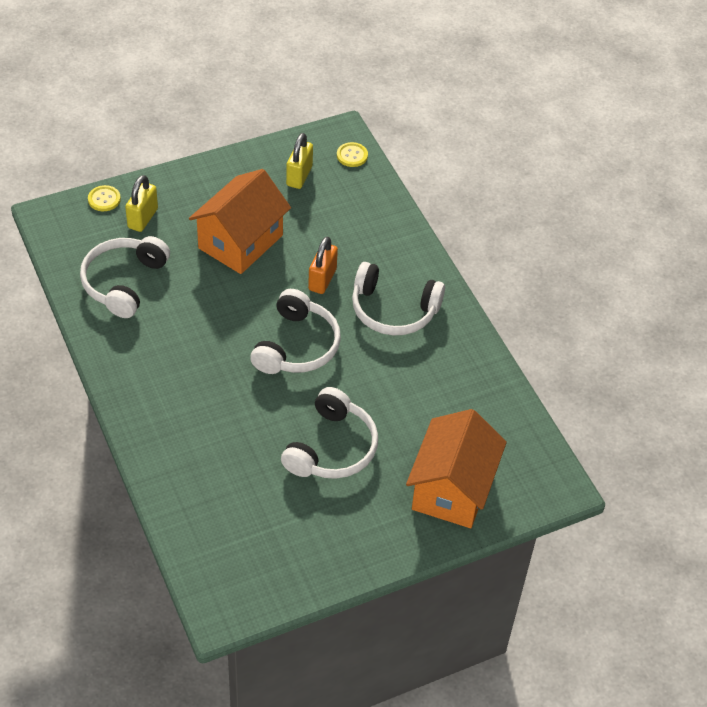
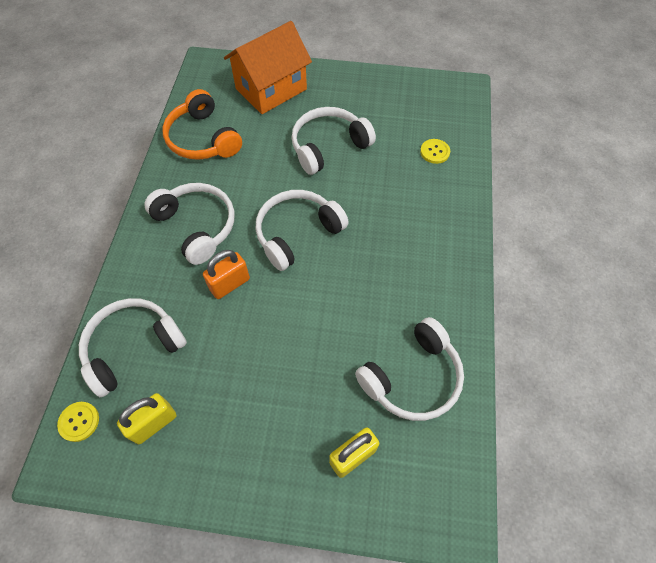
camera: 145 degrees left, 10 degrees up
yellow button [88,185,121,211] -> yellow button moved to [420,139,450,164]
orange house [189,169,291,274] -> none
none -> white headphones [79,298,187,397]
none -> orange headphones [162,89,242,160]

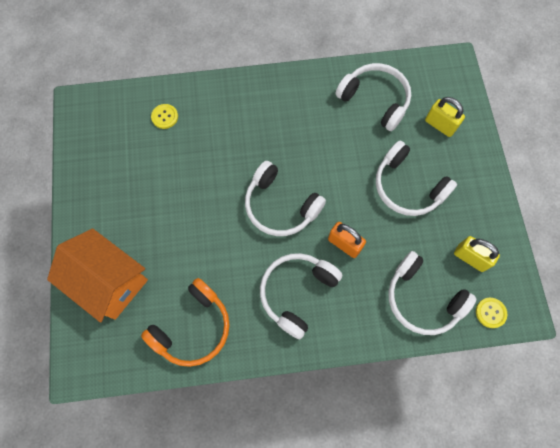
camera: 105 degrees left, 10 degrees up
white headphones [291,107,376,175] -> white headphones moved to [376,141,457,216]

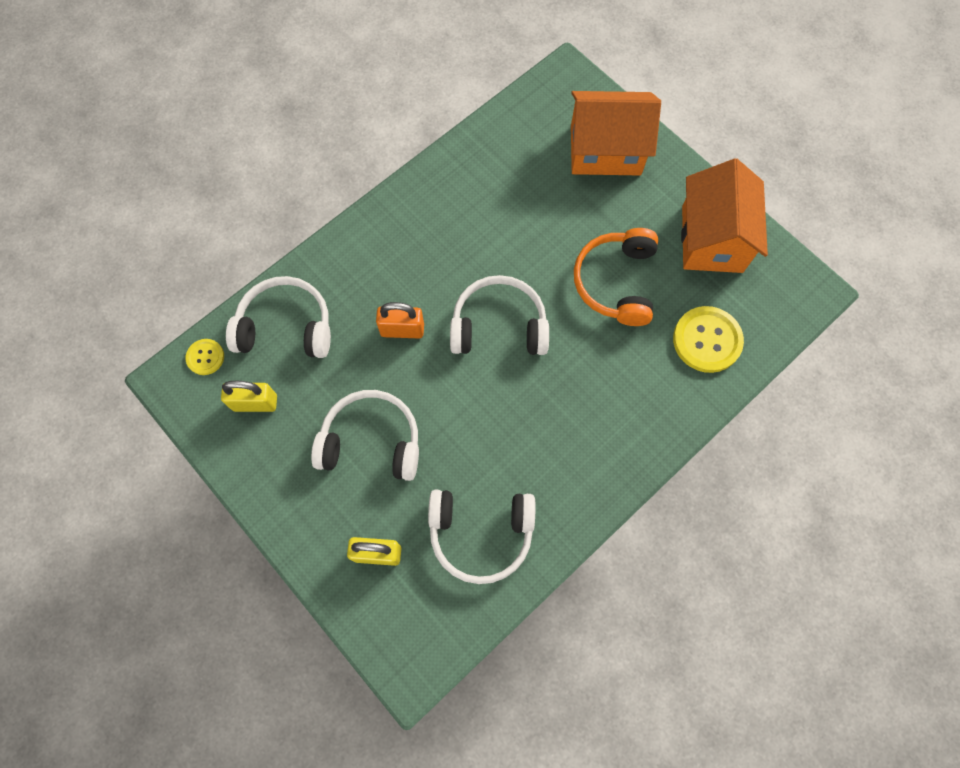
camera: 145 degrees right, 0 degrees up
orange headphones [141,278,230,367] -> orange headphones moved to [574,228,658,326]
yellow button [151,104,178,129] -> yellow button [673,306,744,373], size x1.84
white headphones [260,253,342,339] -> none
none -> orange house [681,158,768,273]

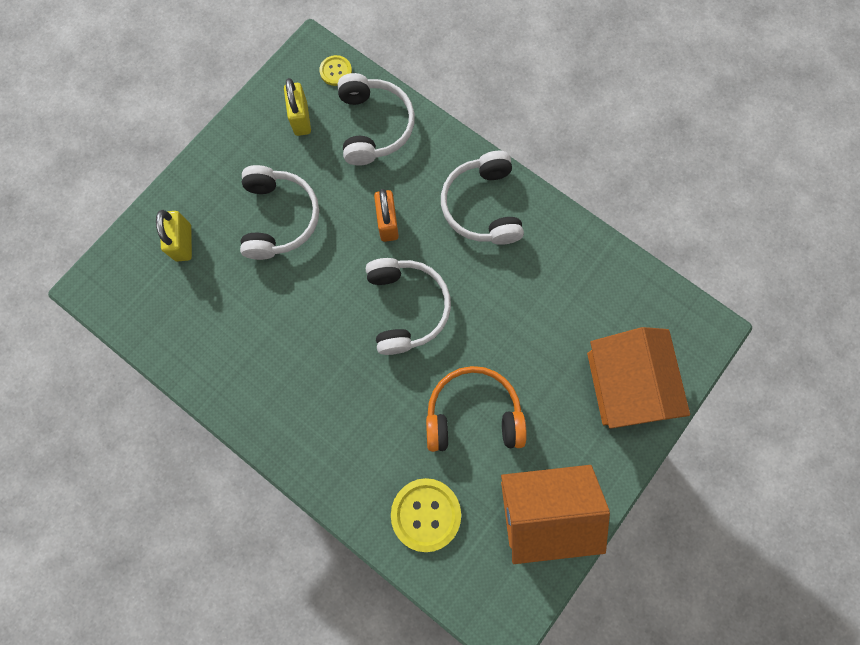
camera: 80 degrees right, 5 degrees up
white headphones [428,490,535,584] -> white headphones moved to [441,151,524,245]

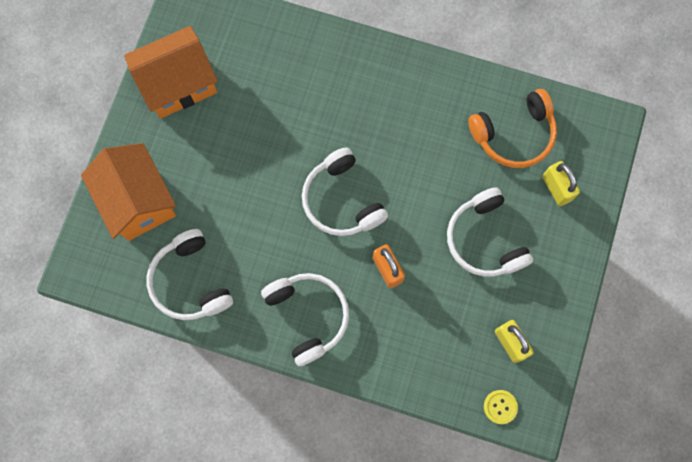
camera: 160 degrees right, 0 degrees up
white headphones [337,73,415,166] -> white headphones moved to [147,229,233,320]
yellow button [391,478,461,552] -> none
orange headphones [426,366,527,452] -> orange headphones moved to [468,89,557,168]

